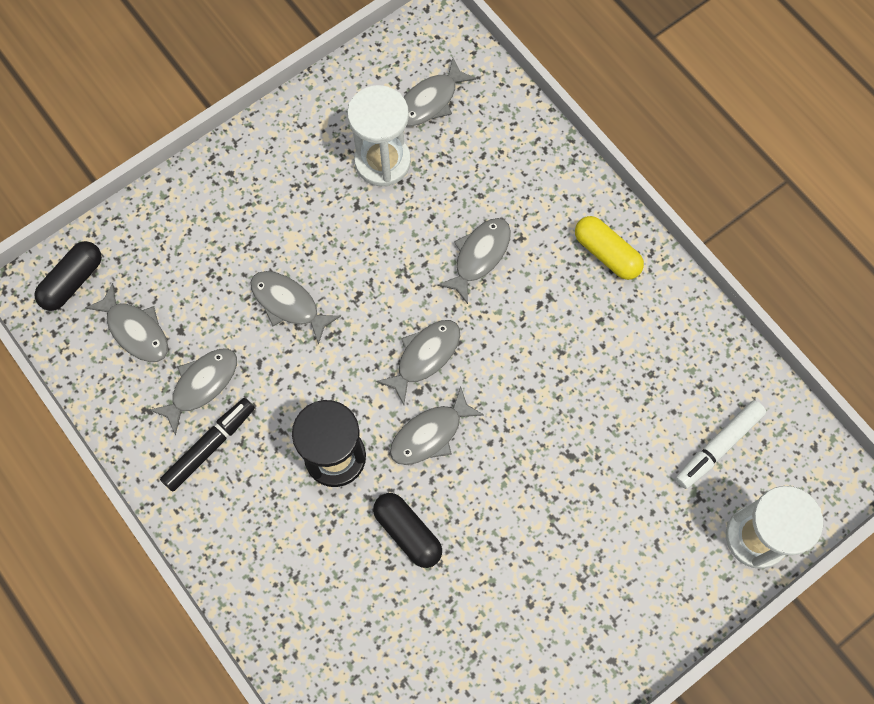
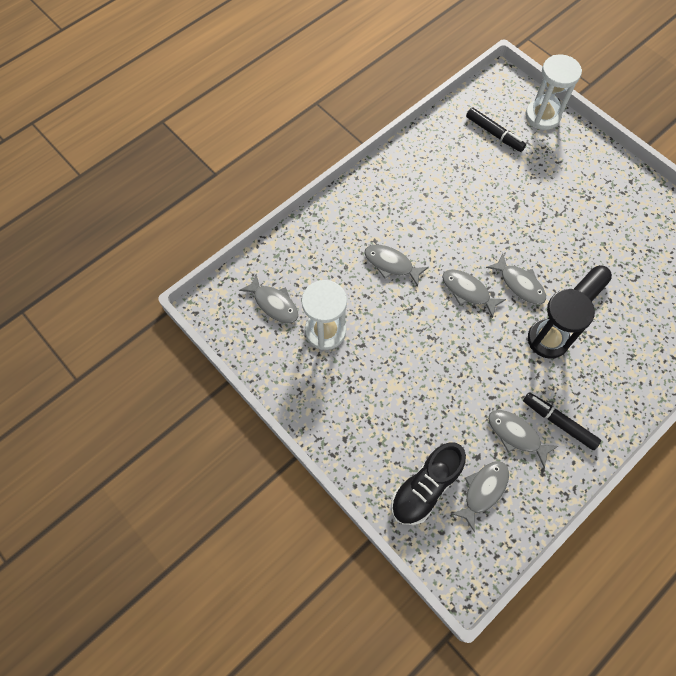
camera: 95 degrees left, 5 degrees down
black capsule [34,241,102,311] -> none
grey fish [250,271,341,345] -> none
yellow capsule [575,216,644,280] -> none
white marker [676,400,766,489] -> black marker [466,107,526,152]
none -> black shoe [391,442,466,525]

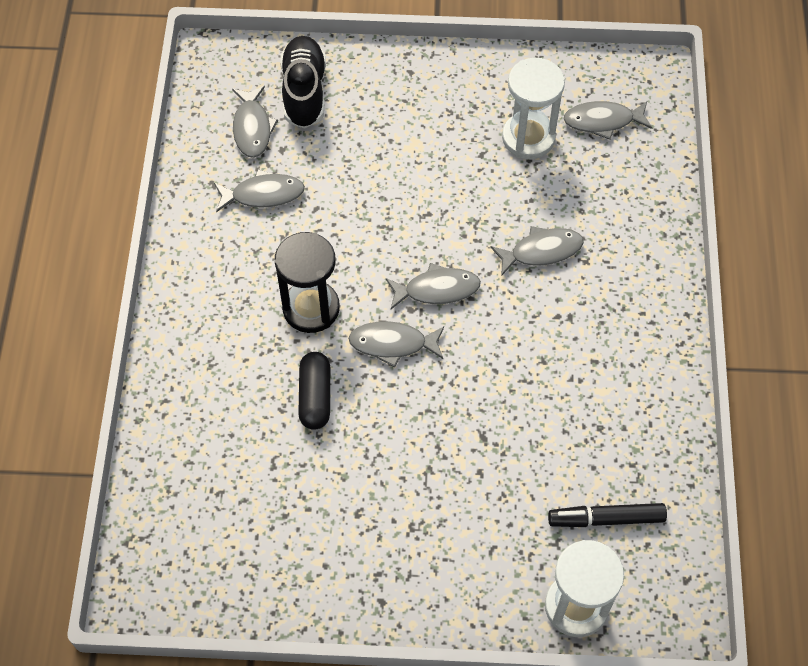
camera: 135 degrees right, 5 degrees down
black marker [523,392,601,450] -> none

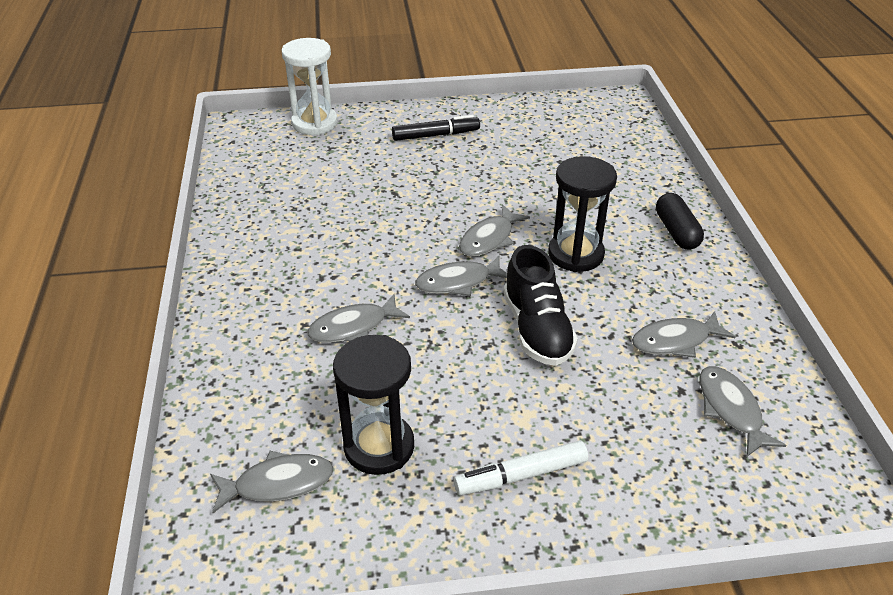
camera: 170 degrees right, 20 degrees down
black shoe [280,36,326,129] -> black shoe moved to [503,245,578,366]
black capsule [298,352,330,430] -> black capsule moved to [656,193,704,250]
grey fish [348,321,444,367] -> grey fish turned 135 degrees clockwise [459,205,530,257]
white hourglass [502,58,565,159] -> black hourglass [333,335,414,475]
black marker [548,503,667,527] -> black marker moved to [392,115,480,141]
none -> white marker [454,440,588,495]

